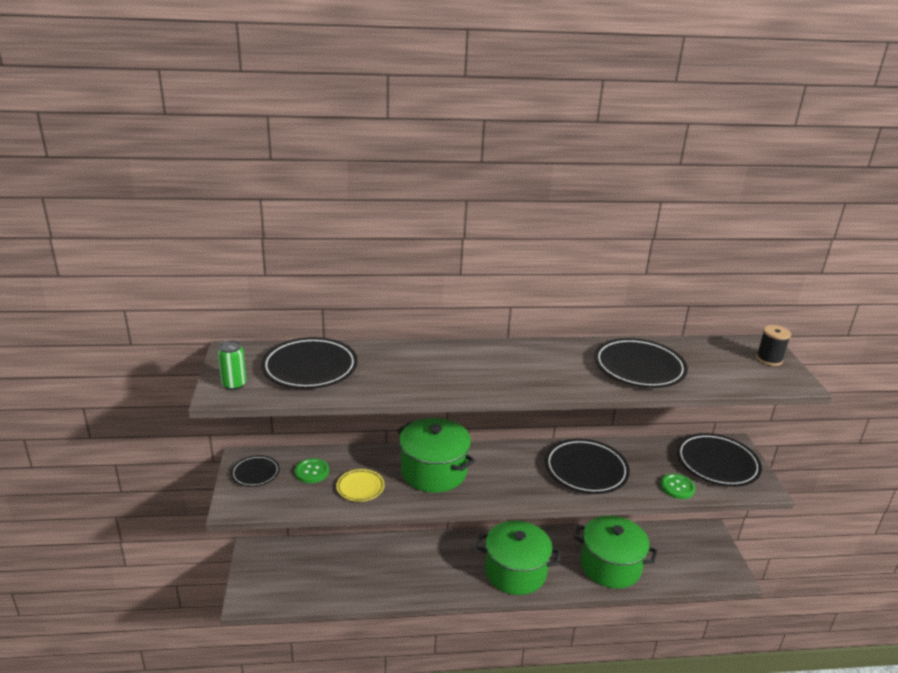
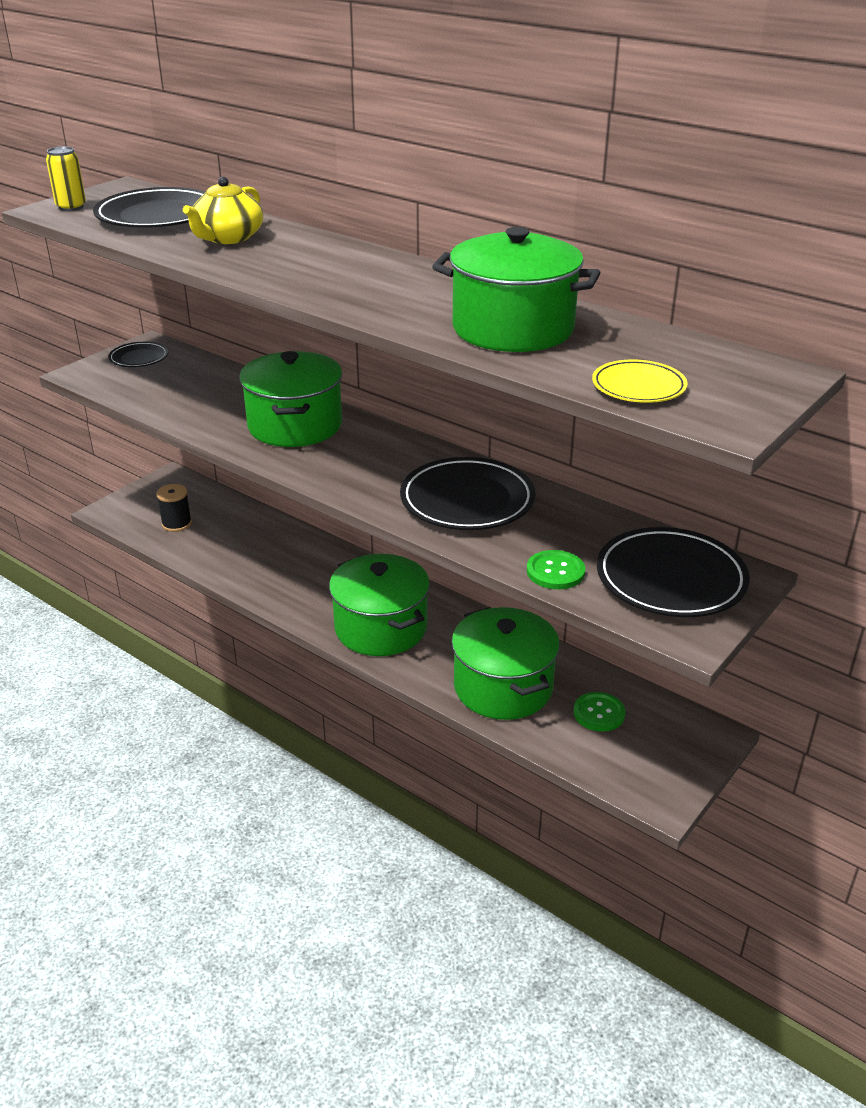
camera: 45 degrees right, 5 degrees up
green can [217,340,247,390] -> yellow can [46,146,86,211]
green button [295,458,329,483] -> green button moved to [574,692,625,732]
yellow plate [336,469,385,502] -> yellow plate moved to [592,360,688,403]
black plate [594,338,688,388] -> green pot [432,227,601,352]
black spool [756,325,791,366] -> black spool moved to [156,484,192,532]
none -> yellow teapot [183,177,263,244]

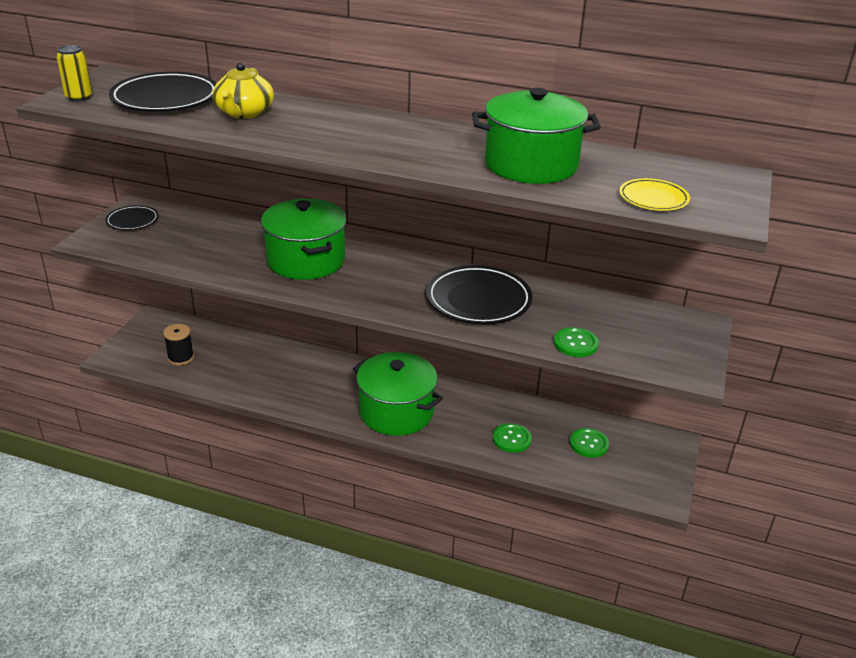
camera: 20 degrees left, 0 degrees up
green pot [452,607,560,720] -> green button [493,423,532,453]
black plate [597,527,750,617] -> none

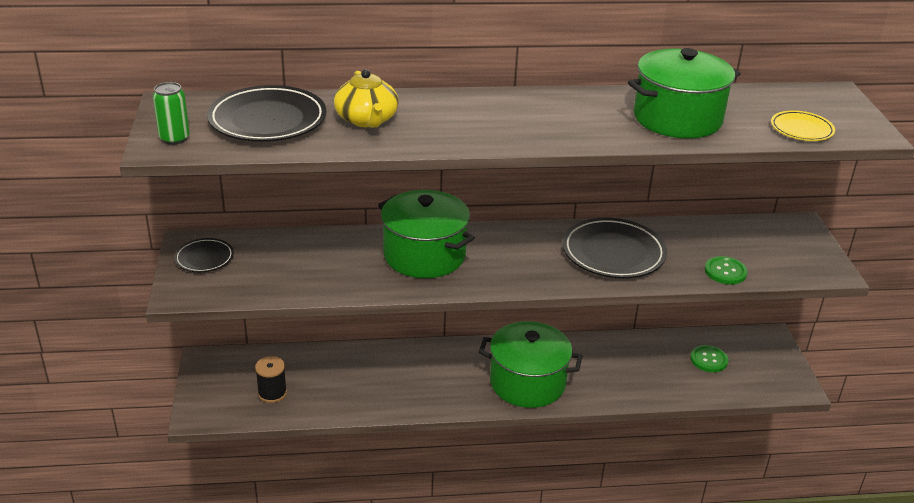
camera: 25 degrees left, 0 degrees up
yellow can [56,45,92,102] -> green can [153,82,190,145]
green button [493,423,532,453] -> none

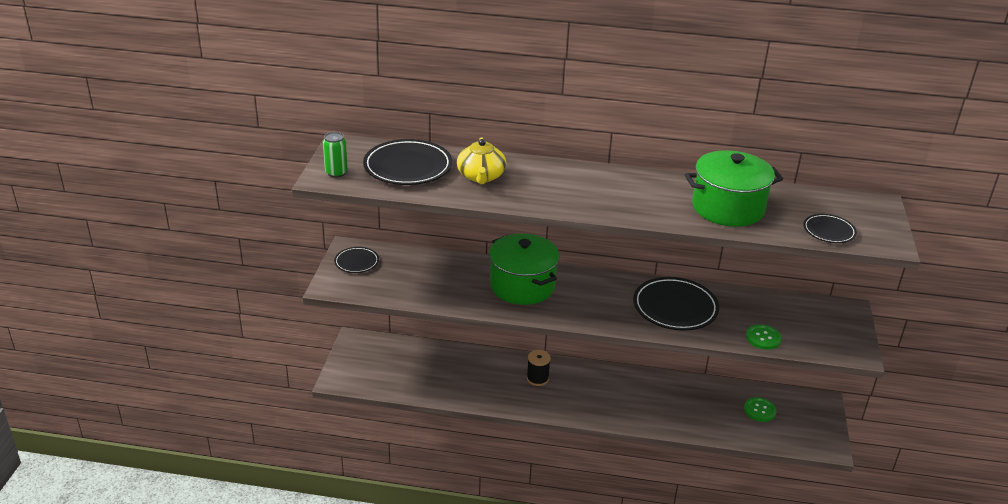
camera: 15 degrees right, 0 degrees up
black spool [255,356,287,403] -> black spool moved to [527,350,551,386]
green pot [479,321,582,408] -> none
yellow plate [771,110,835,141] -> black plate [803,214,857,243]

